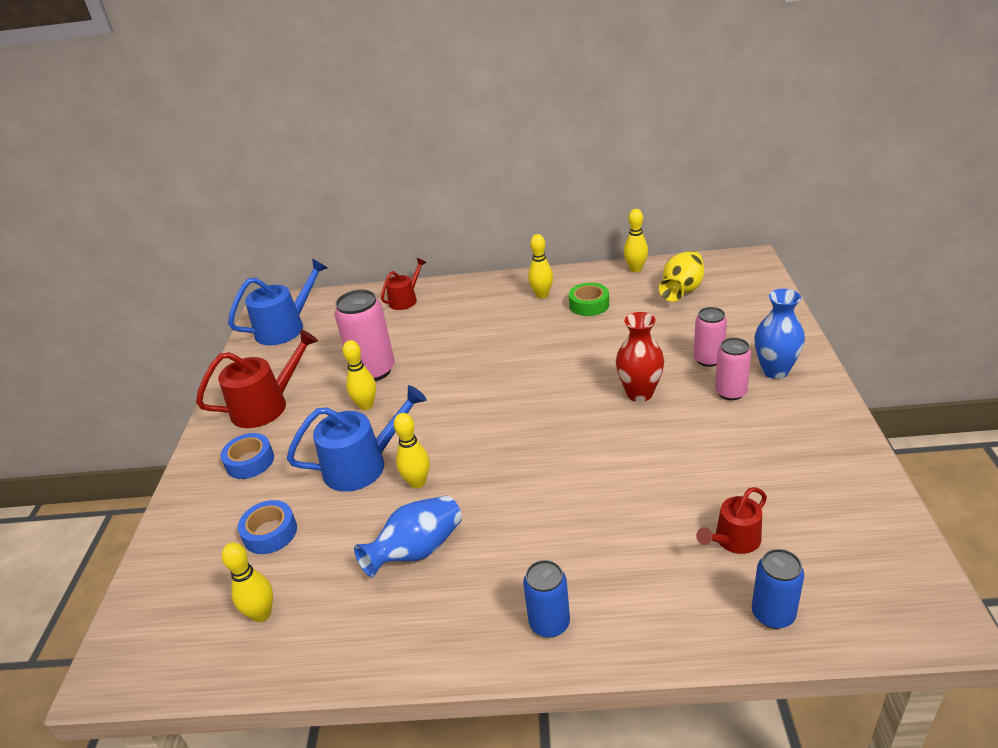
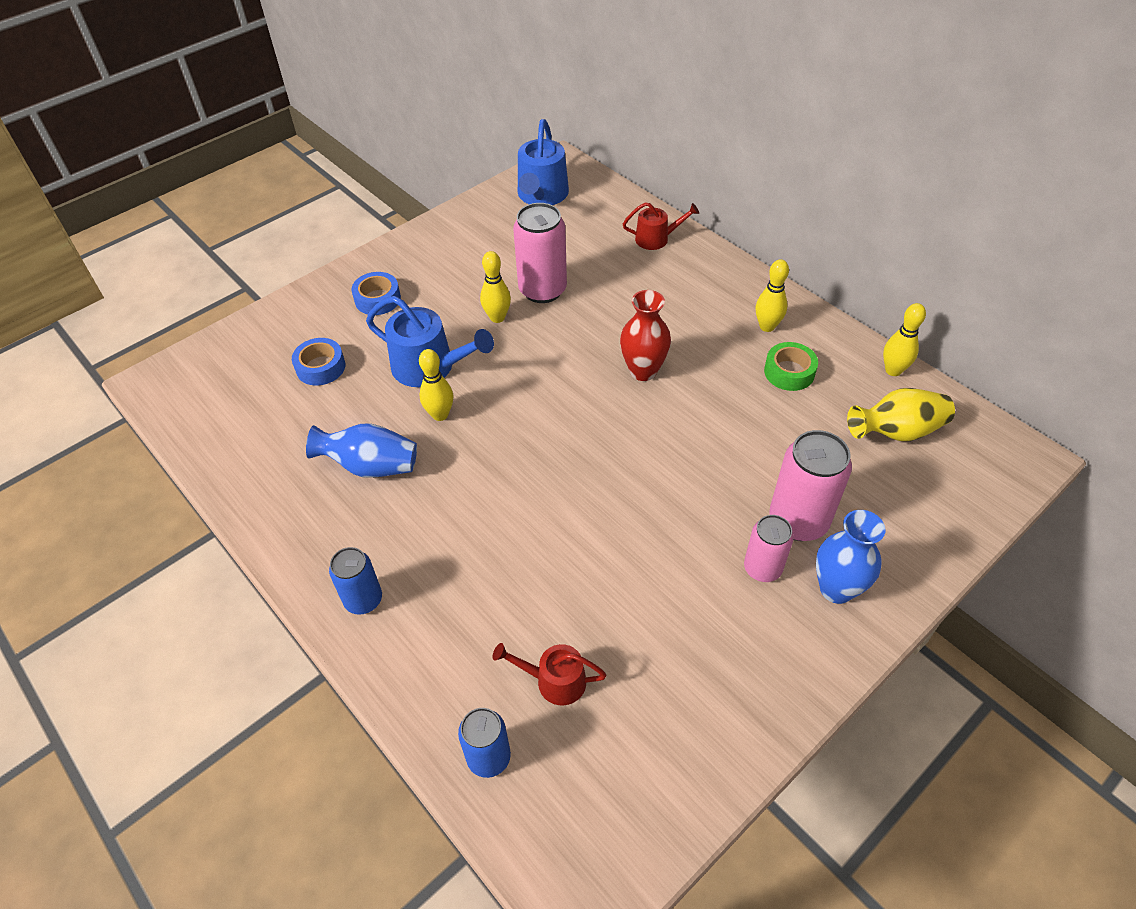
camera: 45 degrees right, 15 degrees up
red watering can [196,329,318,428] -> none
yellow bowling pin [222,542,273,622] -> none
blue watering can [228,258,328,345] -> blue watering can turned 90 degrees clockwise [518,119,569,205]
red vase [616,312,664,402] -> red vase moved to [620,290,671,381]
pink can [694,307,727,367] -> pink can [769,430,852,541], size x1.62

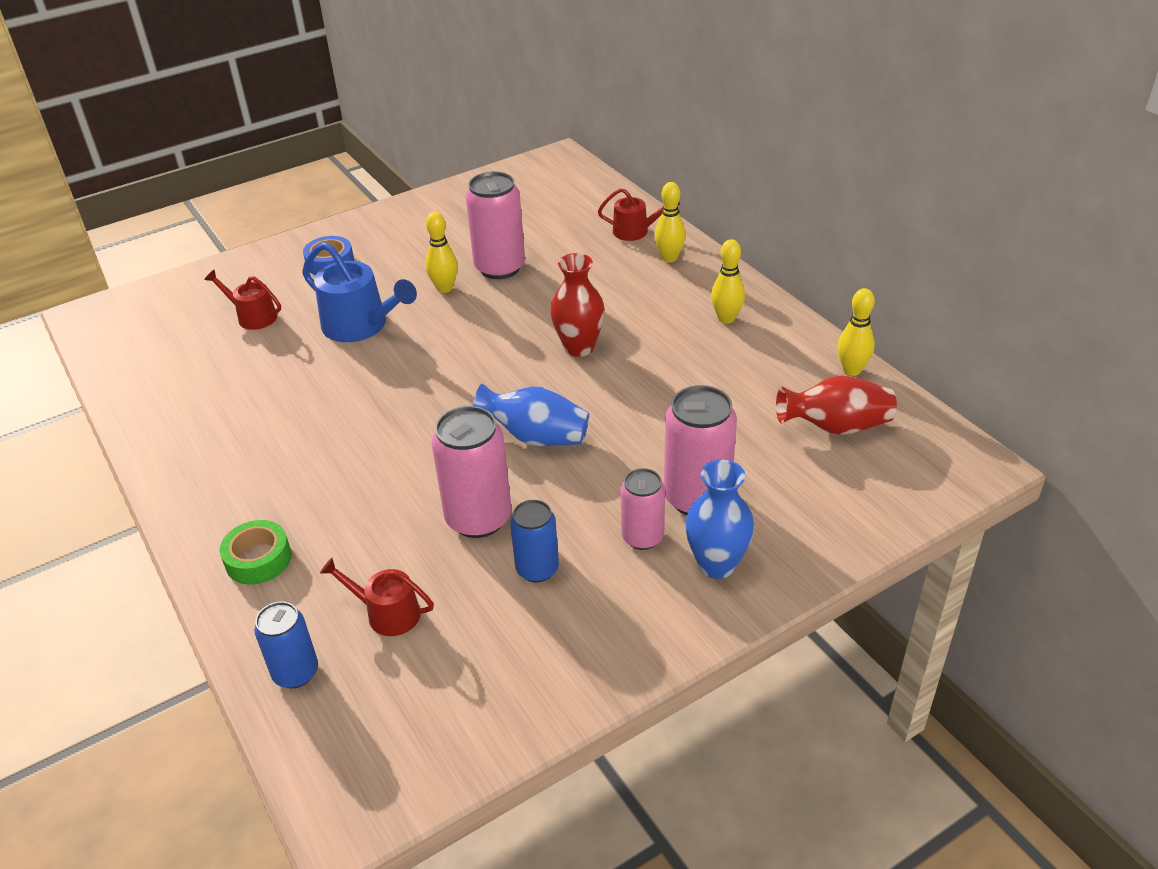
camera: 10 degrees right, 10 degrees down
blue tape [292,338,345,385] -> red watering can [204,270,281,330]
blue vase [306,423,417,478] -> blue vase moved to [473,384,589,446]
blue can [329,547,382,615] -> blue can moved to [510,500,559,582]
yellow bowling pin [419,349,453,421] -> yellow bowling pin moved to [654,182,686,263]
blue watering can [518,119,569,205] -> none
green tape [764,342,818,391] -> green tape moved to [220,520,291,585]
yellow vase [847,388,955,441] -> red vase [776,375,897,435]
none -> pink can [431,406,511,538]

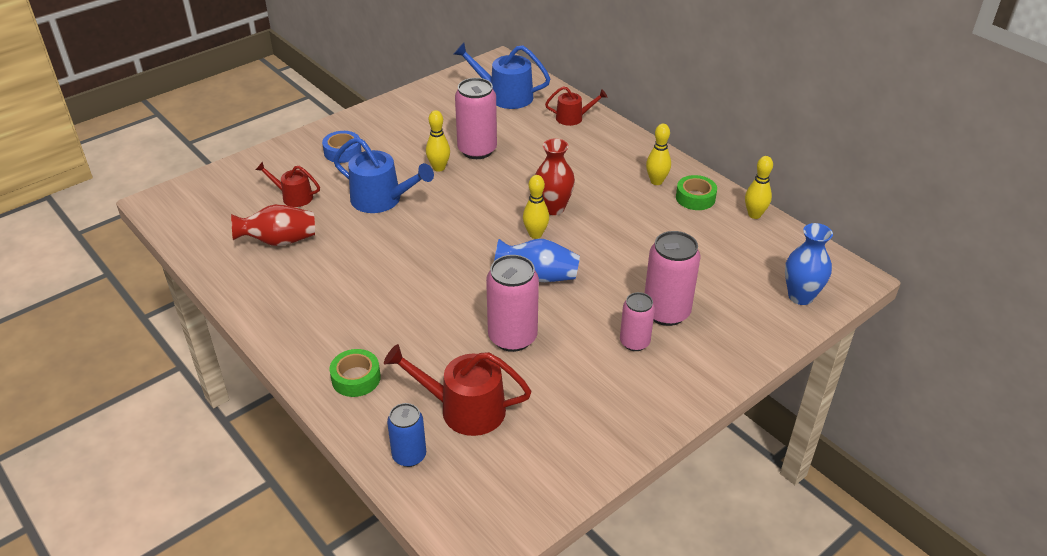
camera: 10 degrees left, 0 degrees up
red watering can [320,558,434,636] -> red watering can [384,344,531,436], size x1.67
blue can [510,500,559,582] -> none
yellow bowling pin [654,182,686,263] -> yellow bowling pin moved to [523,175,549,239]
blue vase [685,459,754,579] -> blue vase moved to [785,223,833,305]
red vase [776,375,897,435] -> red vase moved to [231,204,315,246]
none -> blue watering can [453,43,550,109]
none -> green tape [676,175,717,210]

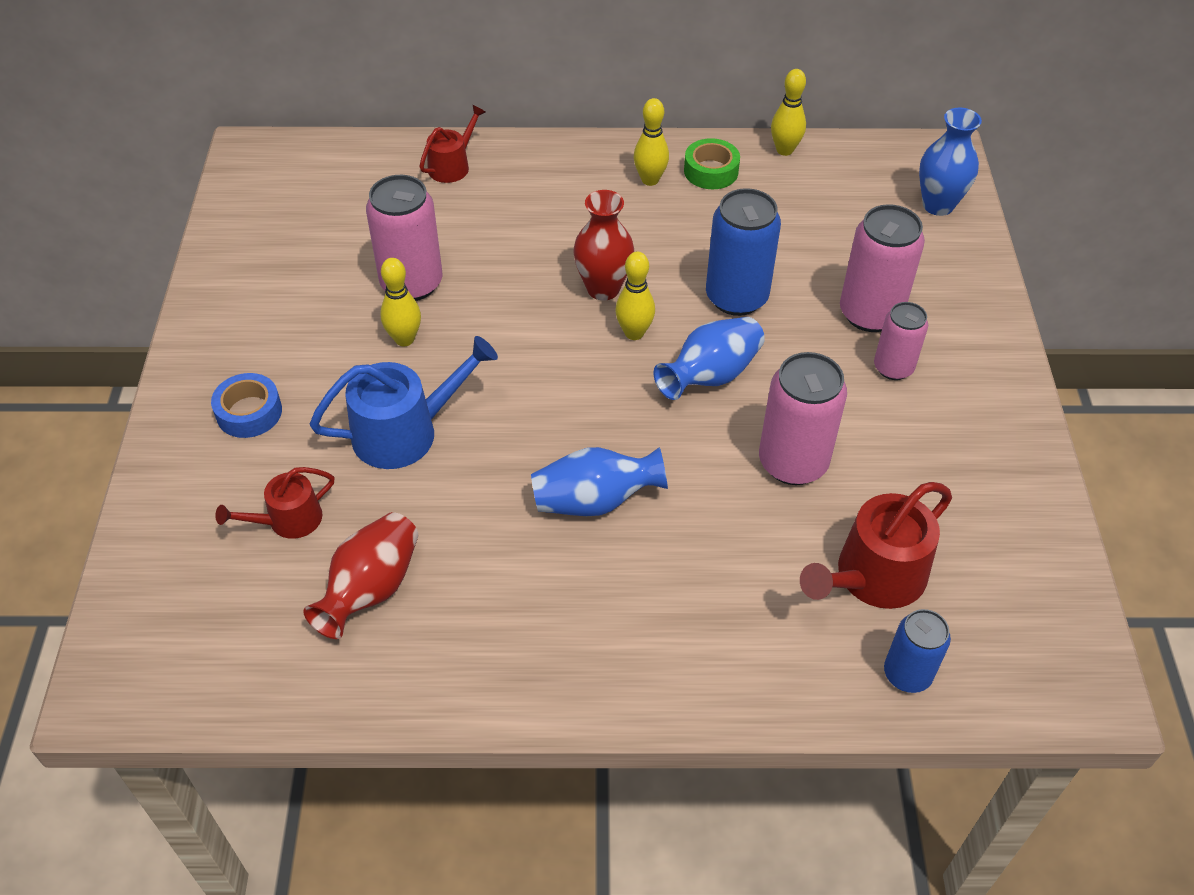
camera: 50 degrees left, 10 degrees up
green tape [329,349,381,397] -> none
blue watering can [453,43,550,109] -> none
none -> blue vase [531,447,668,516]
none -> blue can [706,188,781,316]

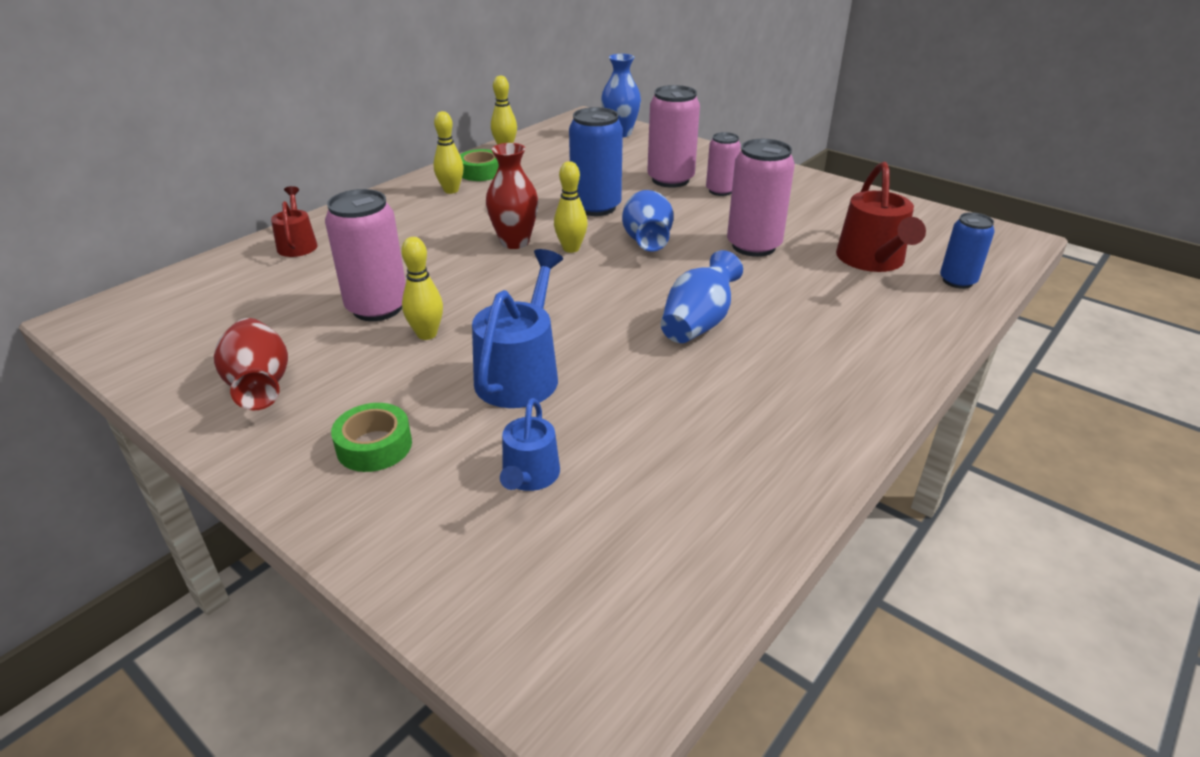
camera: 50 degrees left, 15 degrees down
blue tape [211,373,282,438] -> green tape [331,403,412,472]
red watering can [215,467,335,539] -> blue watering can [500,398,560,491]
red vase [303,512,418,639] -> red vase moved to [214,318,288,410]

